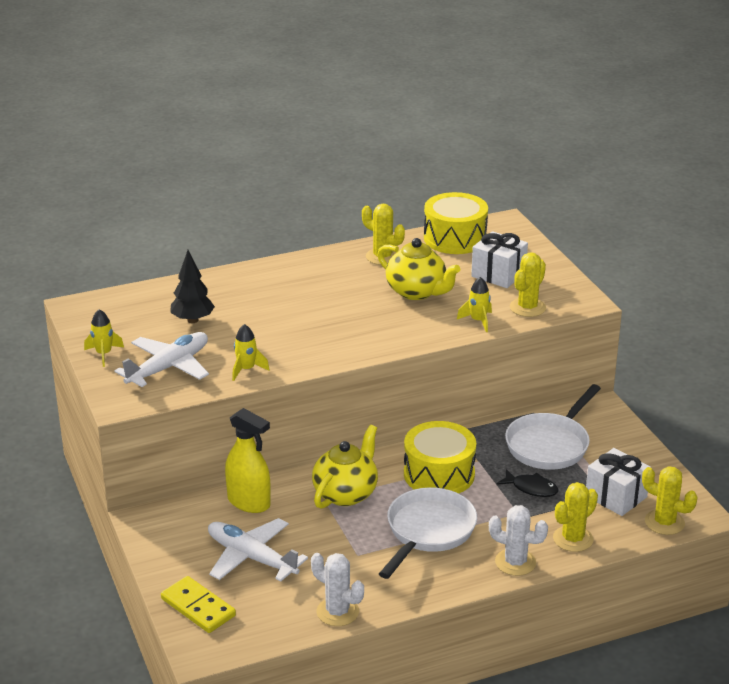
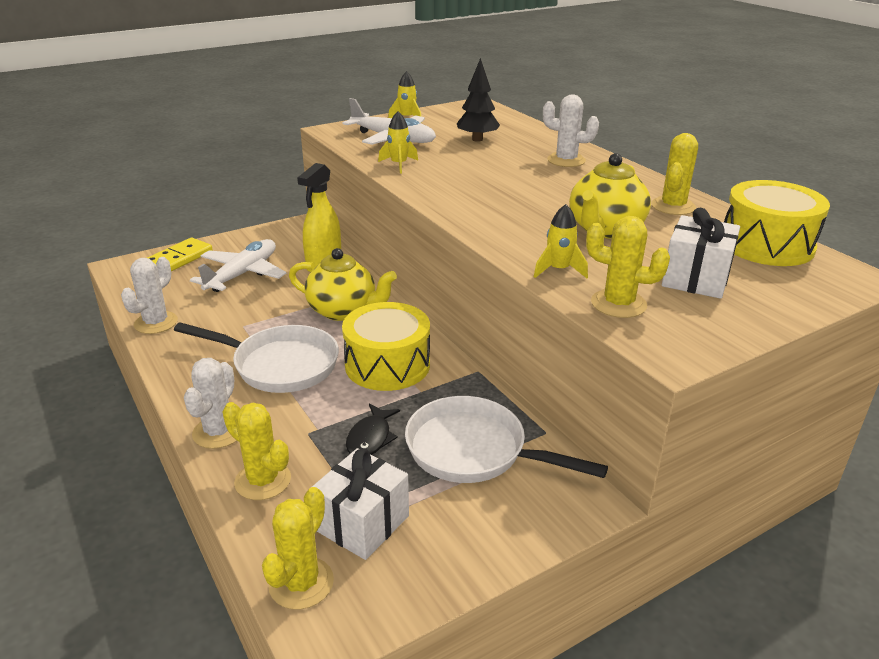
camera: 80 degrees right, 0 degrees up
none -> white cactus [543,95,599,167]

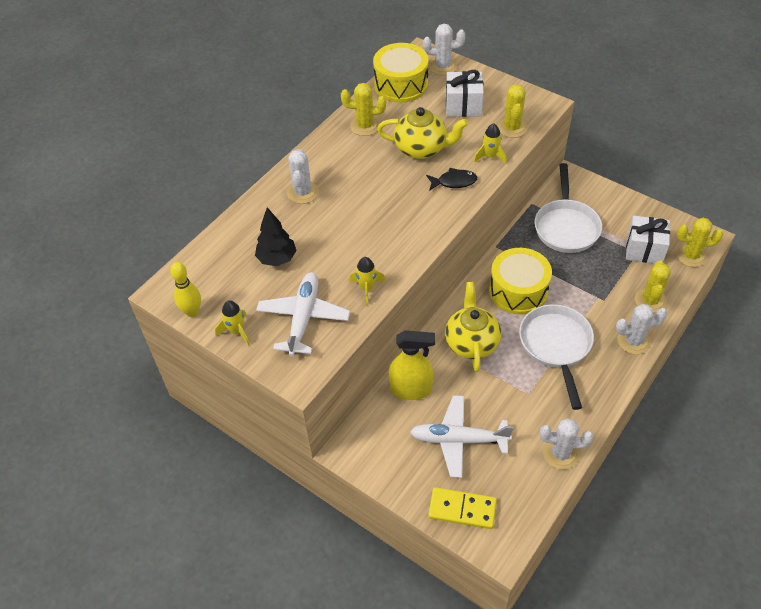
camera: 110 degrees left, 20 degrees up
black fish [346,403,400,455] -> black fish moved to [426,168,477,191]
none -> yellow bowling pin [170,262,201,317]
none -> white cactus [423,24,465,75]

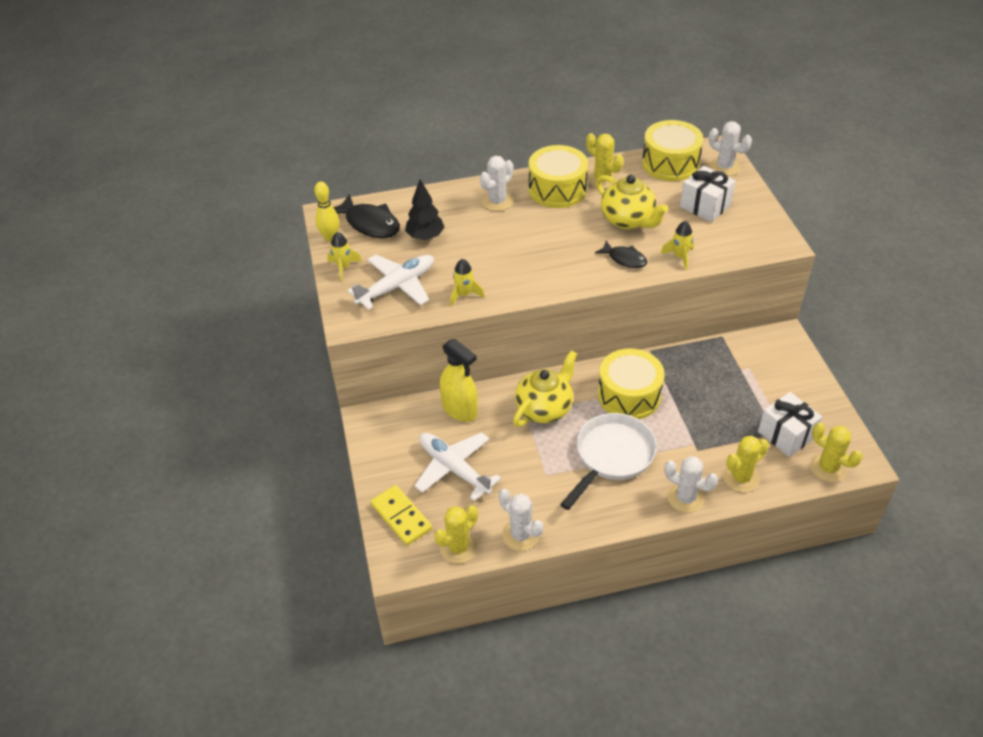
camera: 40 degrees right, 5 degrees down
yellow cactus [497,84,528,138] -> yellow cactus moved to [434,505,478,564]
white pan [535,163,602,253] -> none
none -> black fish [333,194,400,238]
none -> yellow drum [529,145,588,208]

